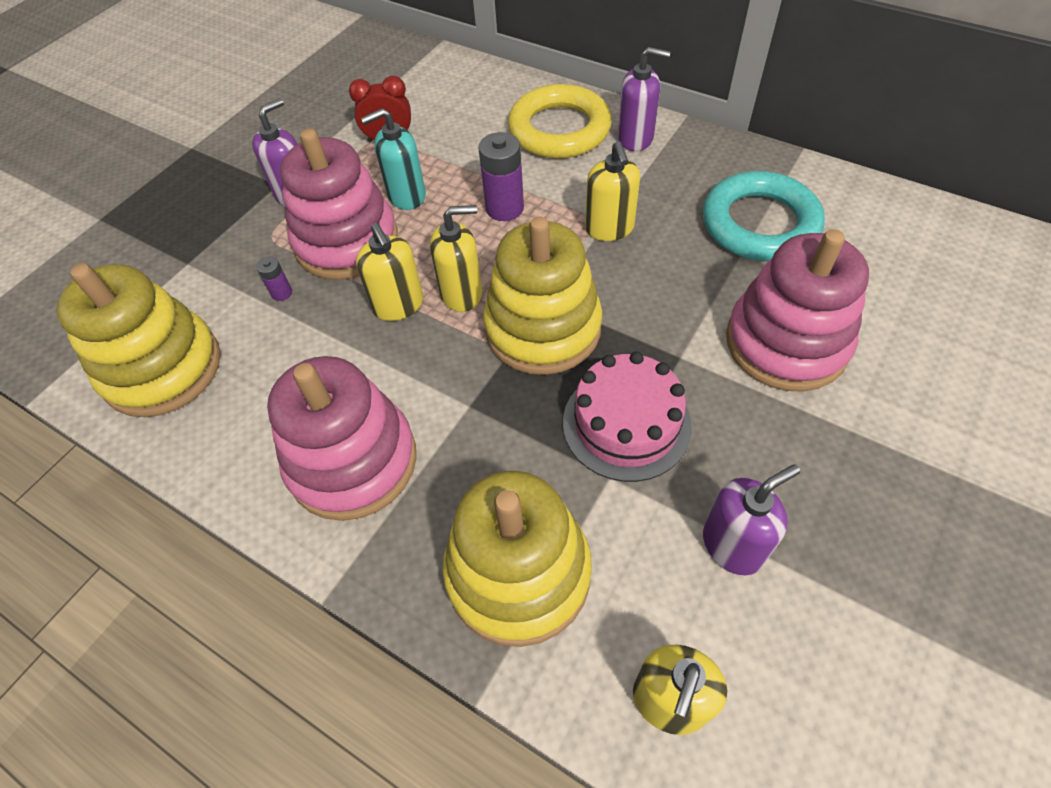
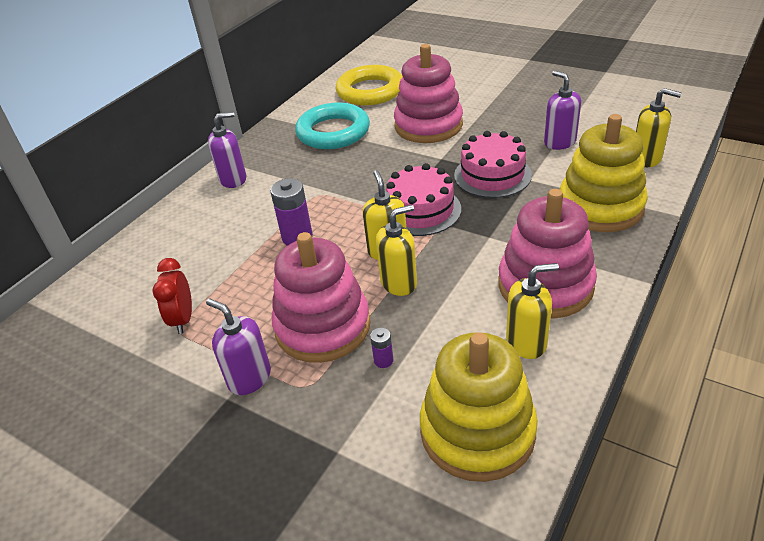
camera: 90 degrees left, 15 degrees down
turquoise soap dispenser [361,108,426,210] -> none
yellow stacking toy [483,217,602,375] -> pink cake [386,163,461,236]
yellow ring [508,84,612,158] -> yellow ring moved to [336,65,403,106]
yellow soap dispenser [585,141,640,241] -> yellow soap dispenser moved to [506,263,559,359]
purple soap dispenser [618,47,671,151] -> purple soap dispenser turned 60 degrees clockwise [208,112,246,188]

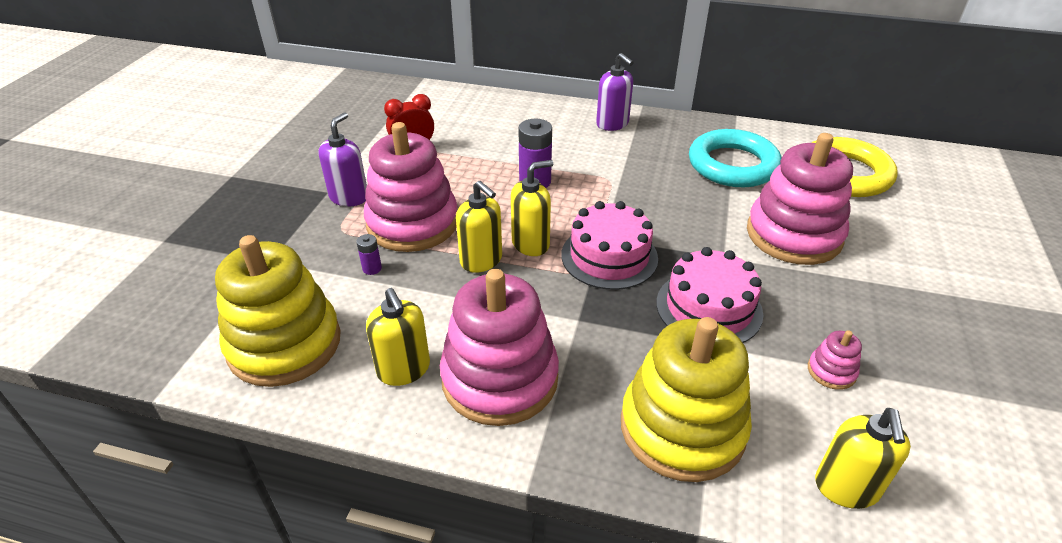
camera: 70 degrees right, 0 degrees up
purple soap dispenser [544,70,581,150] -> pink stacking toy [808,330,862,390]

